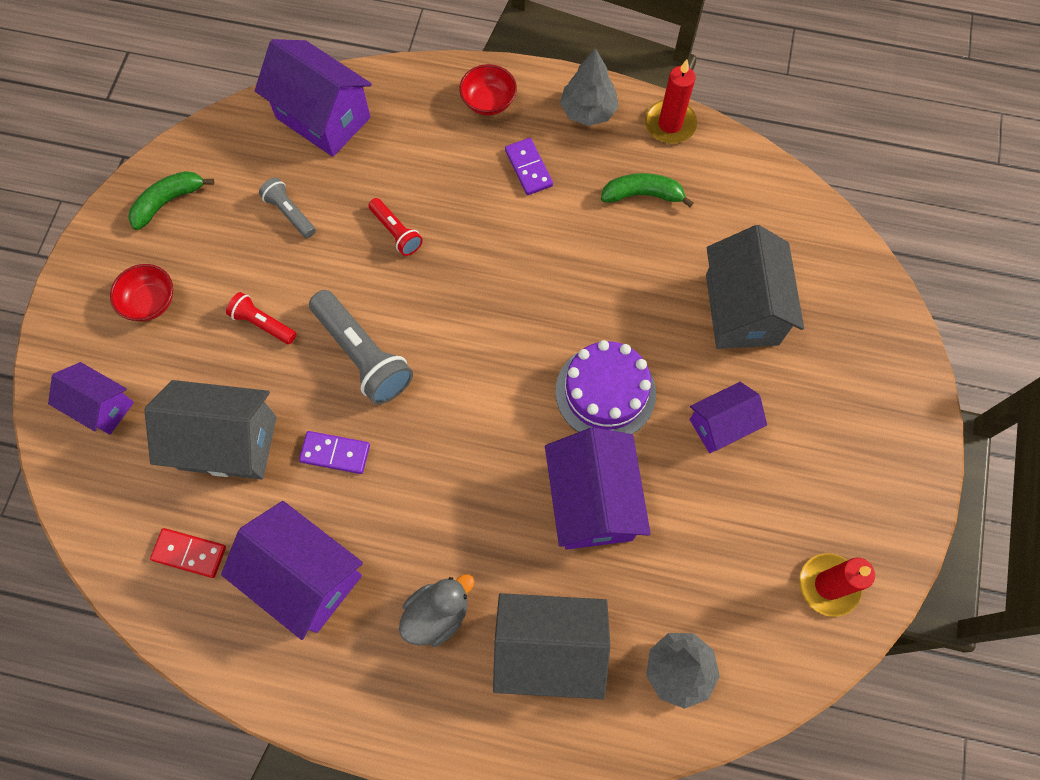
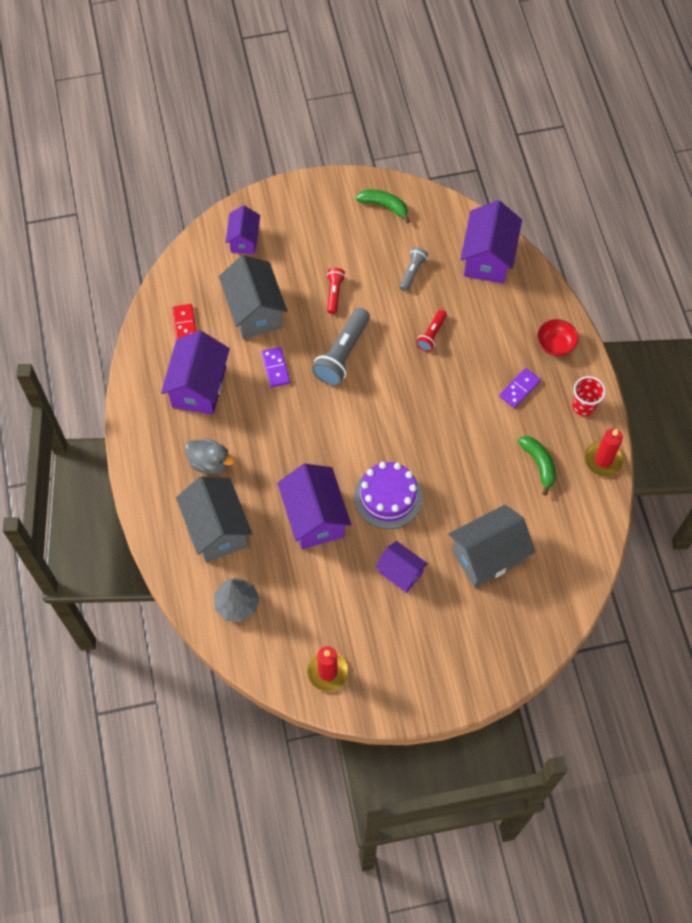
camera: 65 degrees right, 5 degrees down
red bowl [110,264,173,321] -> none
purple house [545,427,651,550] -> purple house turned 75 degrees counterclockwise [277,464,351,549]
grey tree [560,48,619,126] -> red cup [572,376,606,416]

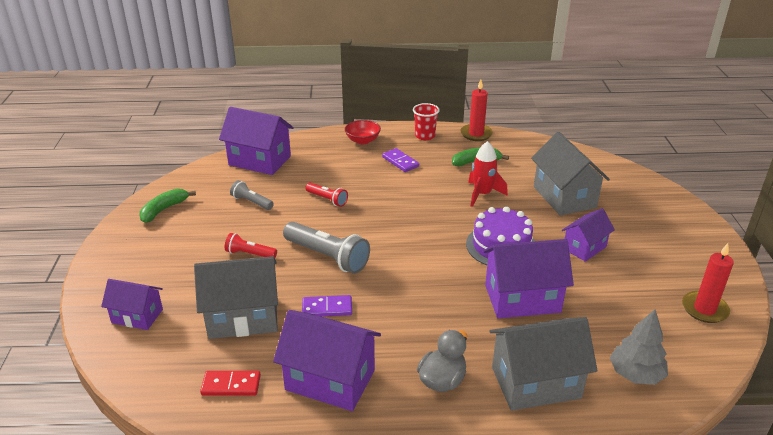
camera: 80 degrees left, 30 degrees down
none -> red rocket [468,141,508,207]

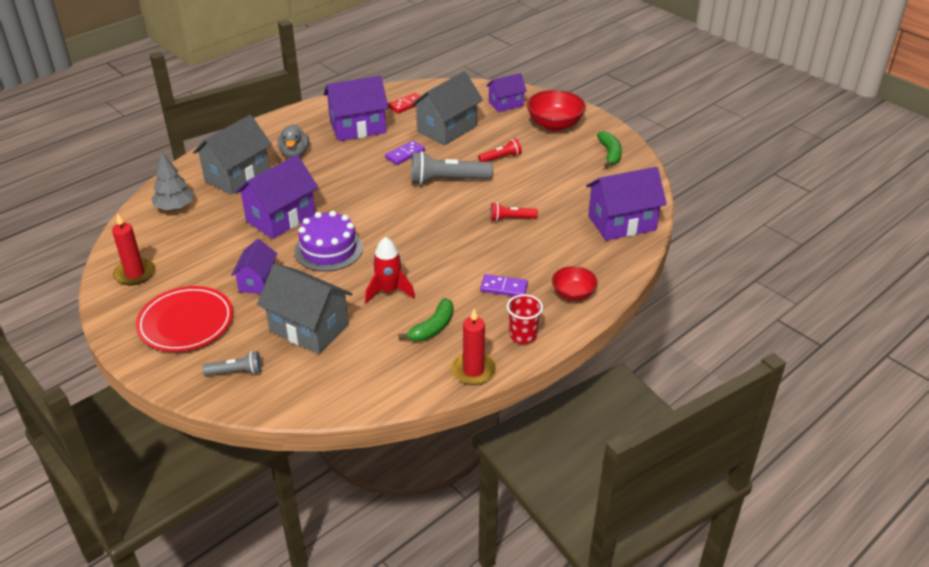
camera: 140 degrees right, 5 degrees up
grey flashlight [230,180,274,210] -> grey flashlight moved to [203,351,262,376]
none -> red plate [136,286,233,352]
none -> red bowl [527,90,586,131]

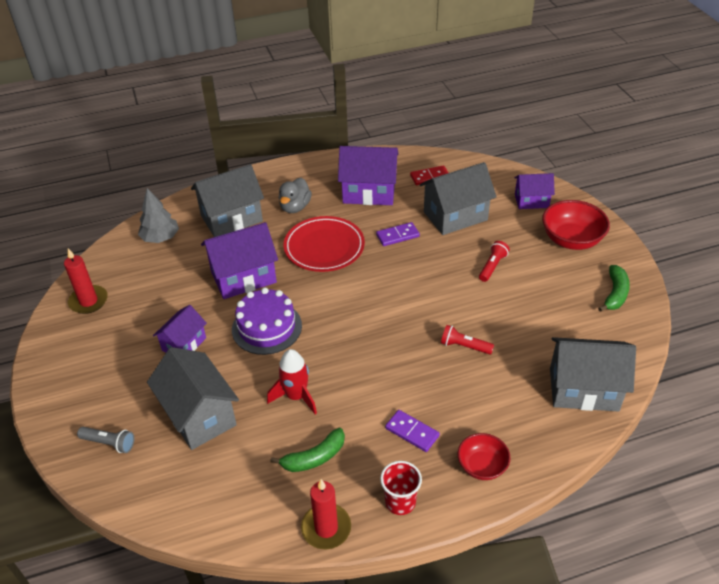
camera: 25 degrees right, 5 degrees up
red plate [136,286,233,352] -> red plate moved to [284,216,365,272]
grey flashlight [411,151,493,185] -> none
red flashlight [478,139,522,162] -> red flashlight turned 60 degrees counterclockwise [479,241,510,282]
purple house [586,167,667,241] -> grey house [550,337,636,412]

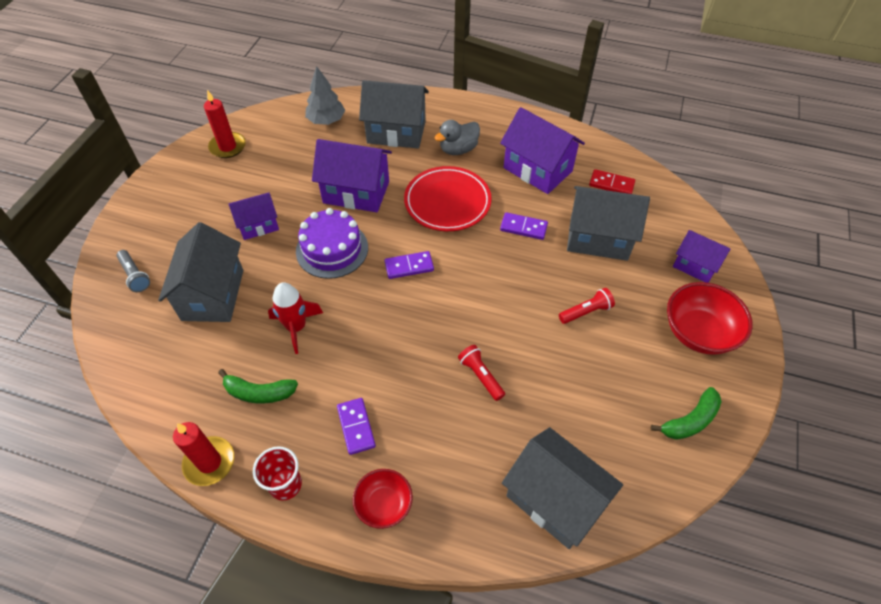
camera: 35 degrees right, 10 degrees up
none -> purple domino [384,251,434,279]

